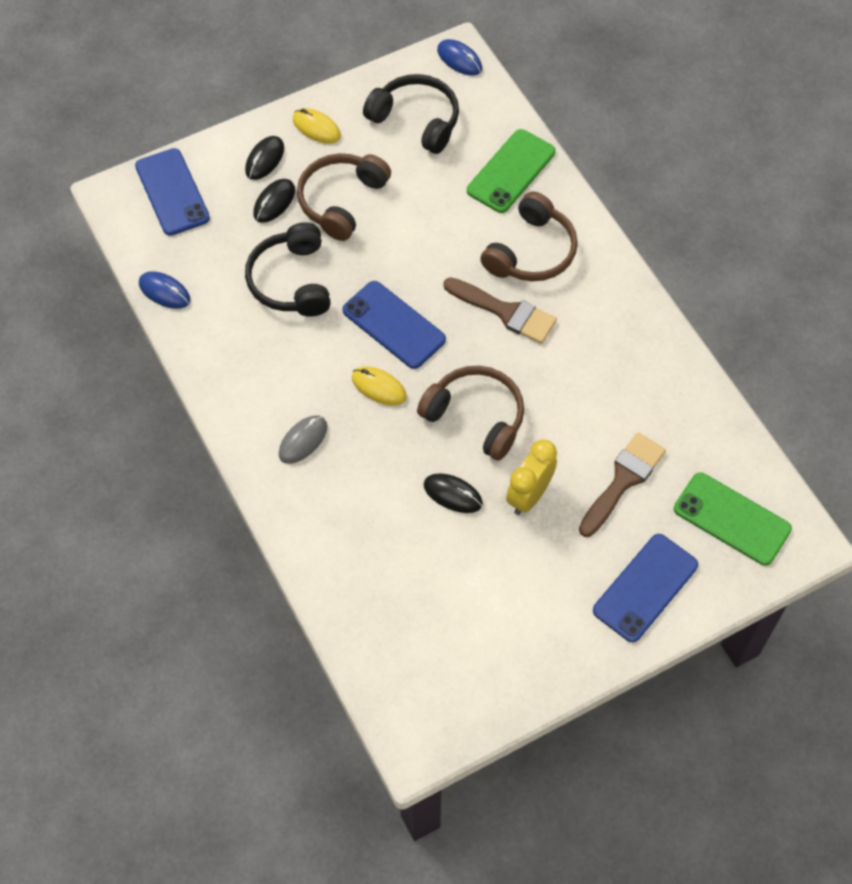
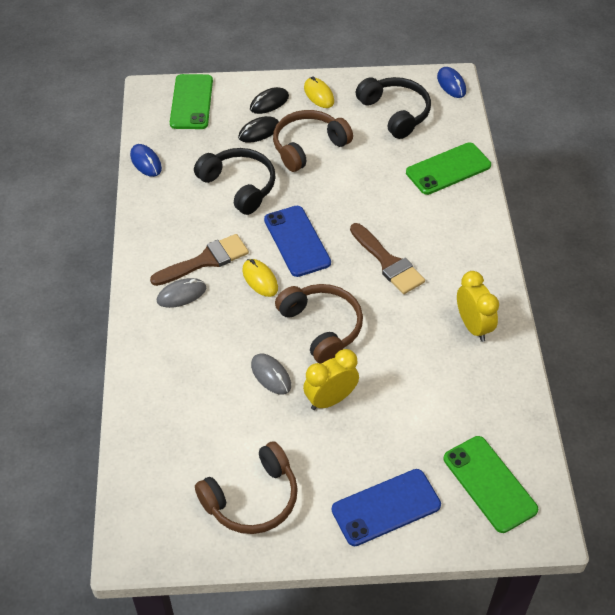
camera: 25 degrees right, 10 degrees down
blue phone [135,148,210,236] -> green phone [170,74,213,129]
black headphones [245,222,331,317] -> black headphones turned 120 degrees clockwise [194,148,276,215]
black mouse [423,473,483,513] -> grey mouse [251,354,291,395]
brown headphones [480,191,578,281] -> brown headphones moved to [195,441,298,534]
brown brush [579,432,666,537] -> brown brush moved to [150,234,249,286]
none -> yellow clock [457,271,499,342]

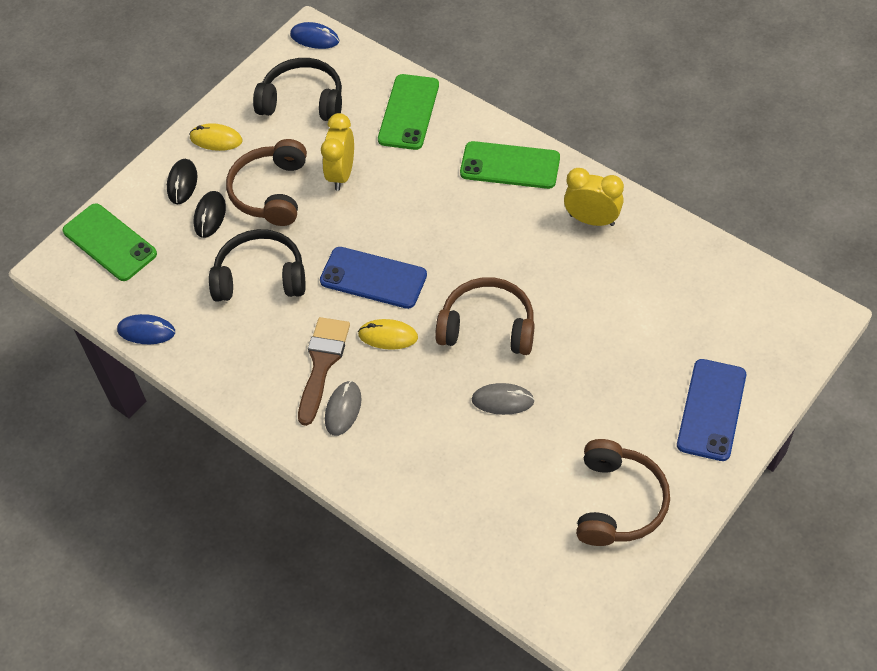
camera: 45 degrees left, 5 degrees up
yellow clock [303,349,359,410] -> yellow clock moved to [321,113,354,191]
brown brush [350,223,425,294] -> none
green phone [444,436,538,533] -> green phone moved to [460,141,560,189]

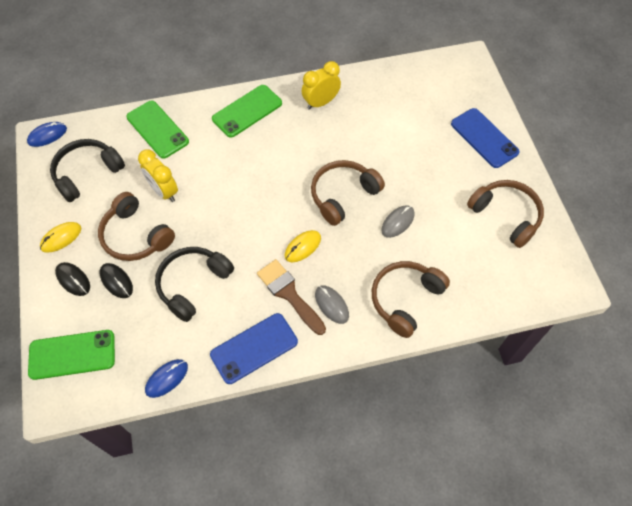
camera: 55 degrees left, 5 degrees up
blue phone [320,247,427,309] -> blue phone moved to [210,313,298,384]
none -> brown headphones [372,261,450,338]

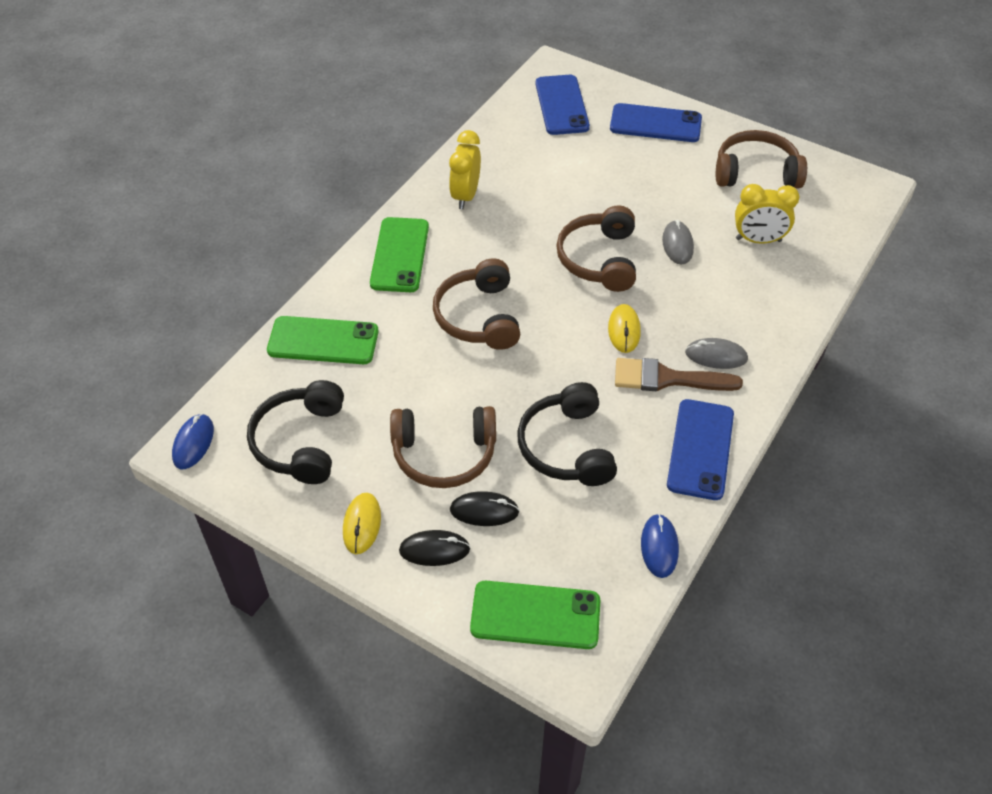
camera: 45 degrees left, 10 degrees down
green phone [28,330,115,380] -> green phone turned 60 degrees clockwise [470,581,600,649]
yellow clock [138,150,178,202] -> yellow clock moved to [735,184,799,244]
brown headphones [372,261,450,338] -> brown headphones moved to [433,258,520,350]
none -> blue phone [535,75,590,135]

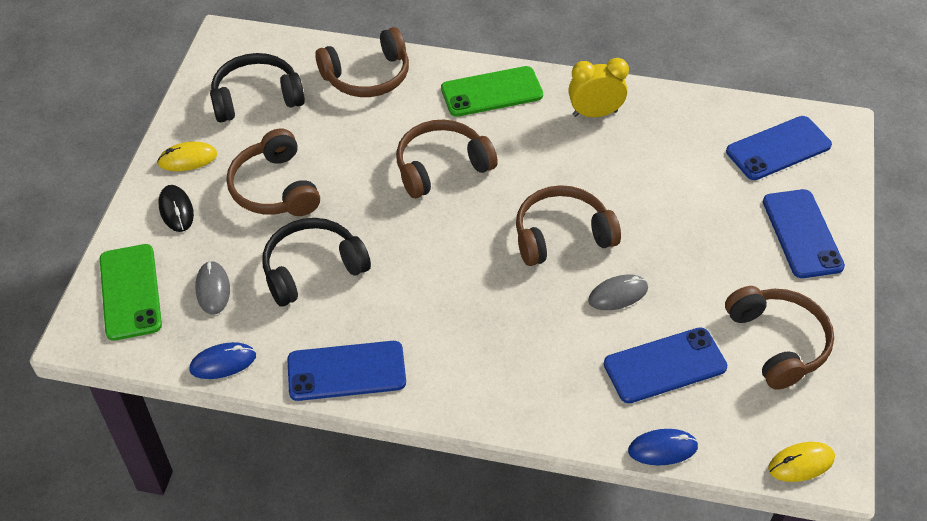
camera: 70 degrees right, 0 degrees up
blue mouse [172,414,214,469] -> blue mouse moved to [628,429,698,465]
green phone [267,316,378,364] -> brown headphones [315,27,409,97]
black mouse [450,491,519,526] -> none
yellow mouse [608,304,641,353] -> yellow mouse moved to [768,442,835,482]
brown brush [615,358,743,391] -> none
grey mouse [685,338,748,369] -> grey mouse moved to [195,261,230,315]
yellow clock [735,184,799,244] -> blue phone [604,327,727,403]

